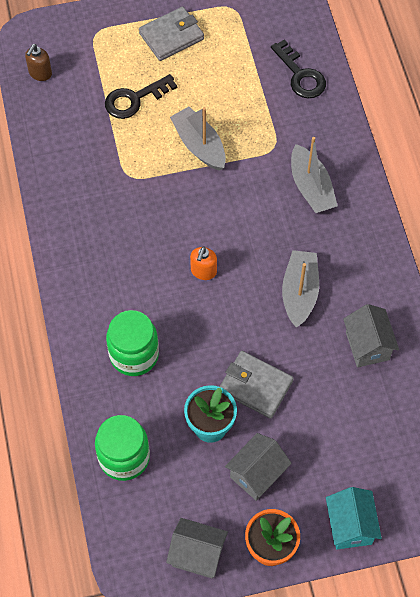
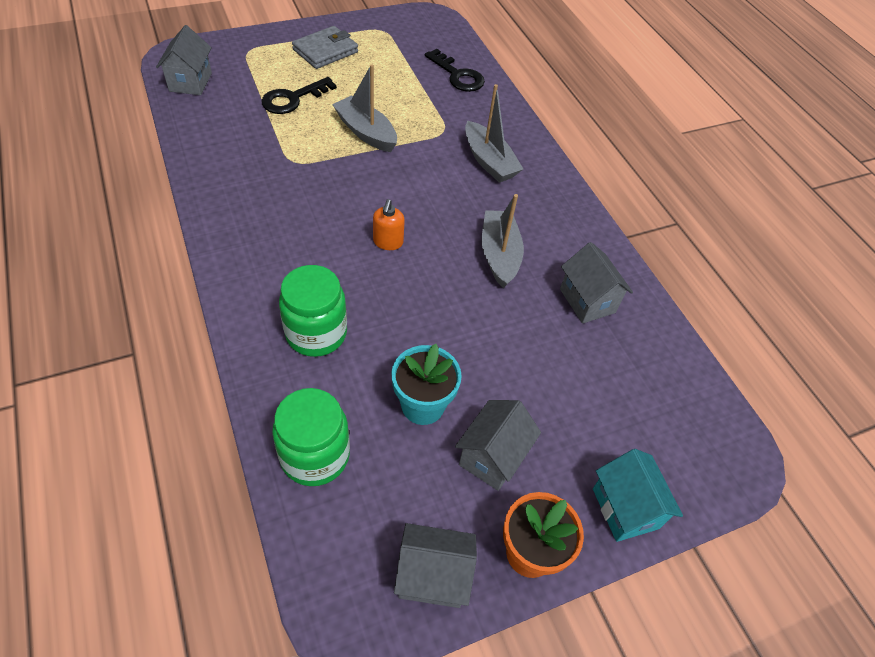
camera: 15 degrees left, 10 degrees down
brown soap dispenser [25,44,52,81] -> grey house [156,25,212,95]
grey wallet [219,351,294,419] -> none

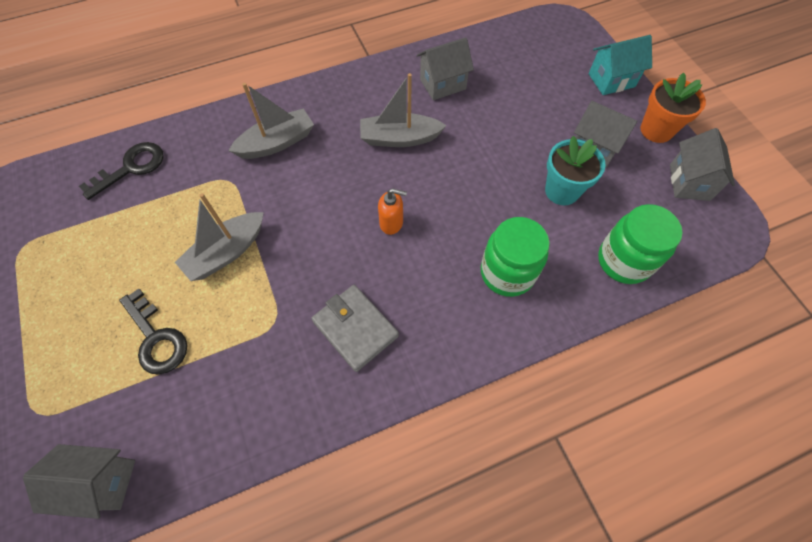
camera: 85 degrees left, 10 degrees up
grey wallet [292,26,358,69] -> grey wallet moved to [311,285,399,372]

